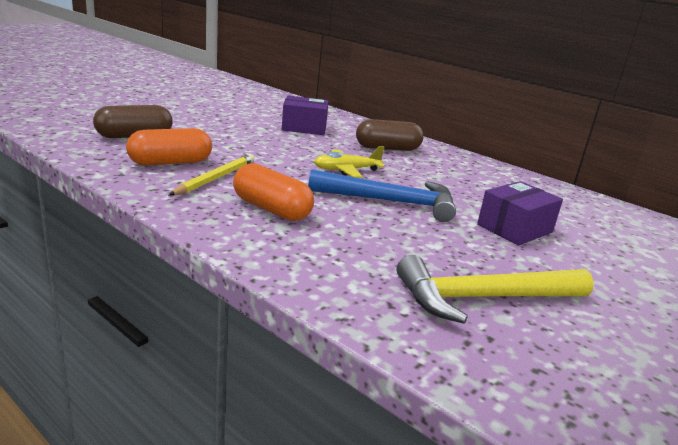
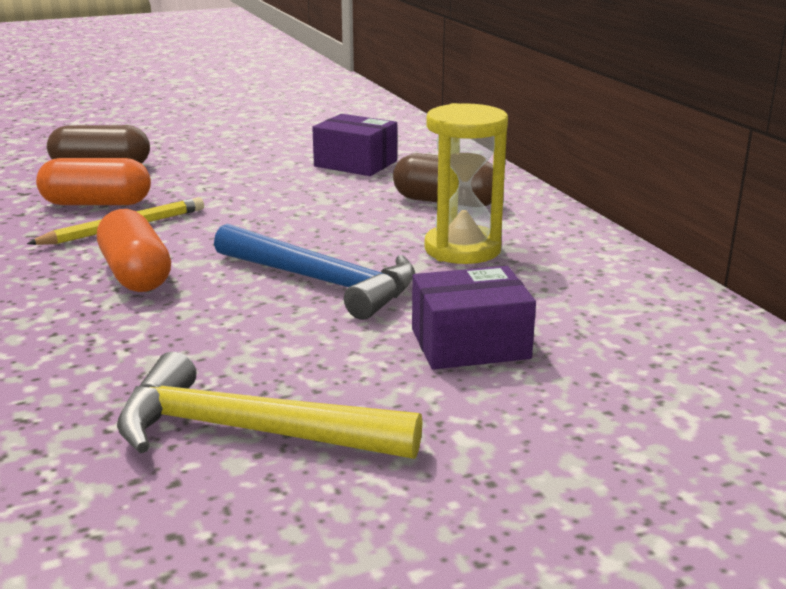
camera: 30 degrees right, 0 degrees up
yellow plane [314,146,385,178] -> none
none -> yellow hourglass [424,103,508,264]

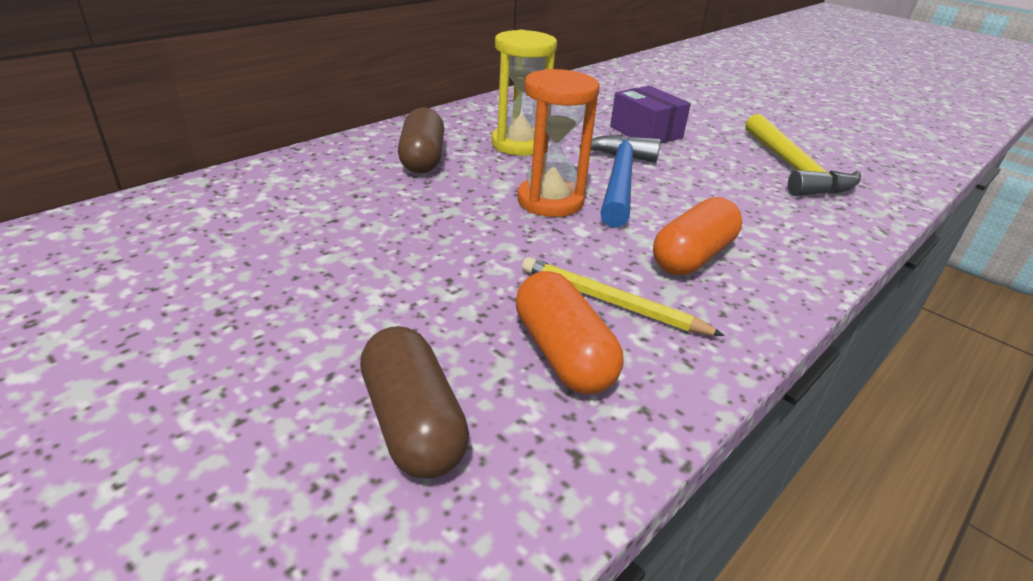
camera: 115 degrees left, 10 degrees up
purple box [312,114,397,176] -> none
none -> orange hourglass [517,69,600,217]

